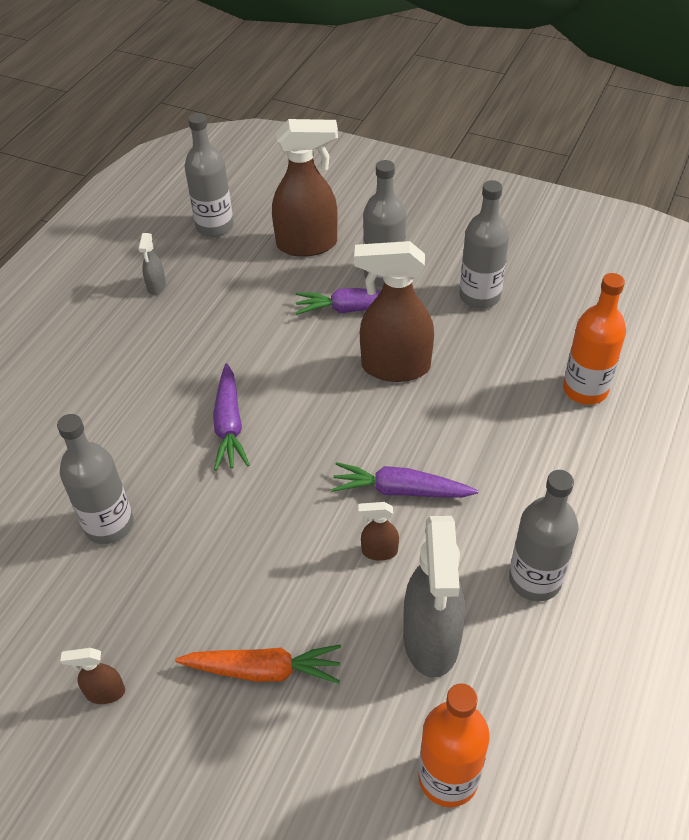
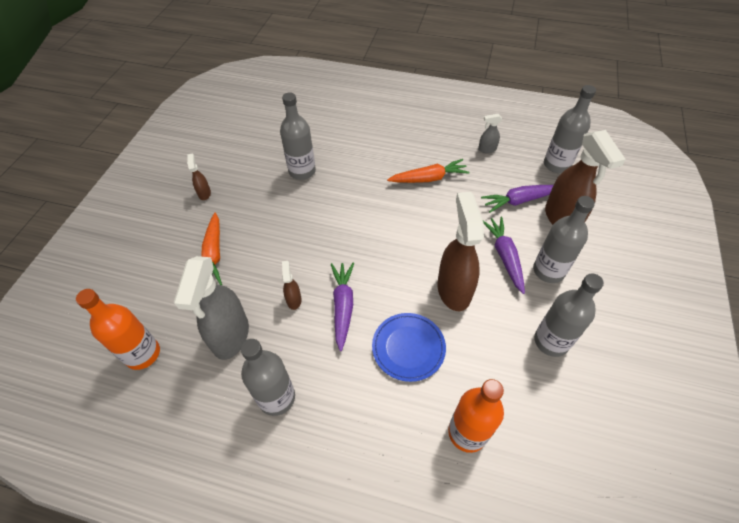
camera: 80 degrees right, 5 degrees up
purple carrot [213,363,250,470] -> purple carrot moved to [481,185,553,213]
grey spray bottle [403,516,465,678] -> grey spray bottle turned 75 degrees counterclockwise [174,256,249,360]
none -> blue plate [372,313,446,382]
none -> orange carrot [387,159,470,183]

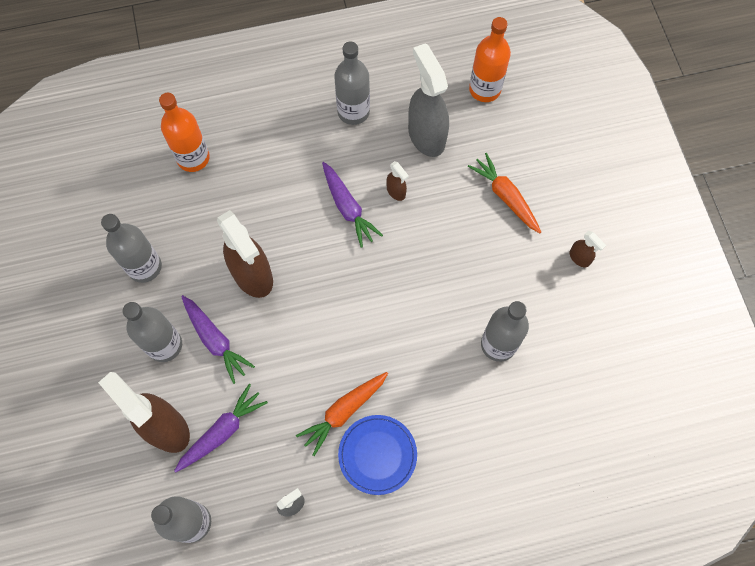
camera: 150 degrees right, 15 degrees up
blue plate [372,313,446,382] -> blue plate moved to [338,415,417,495]

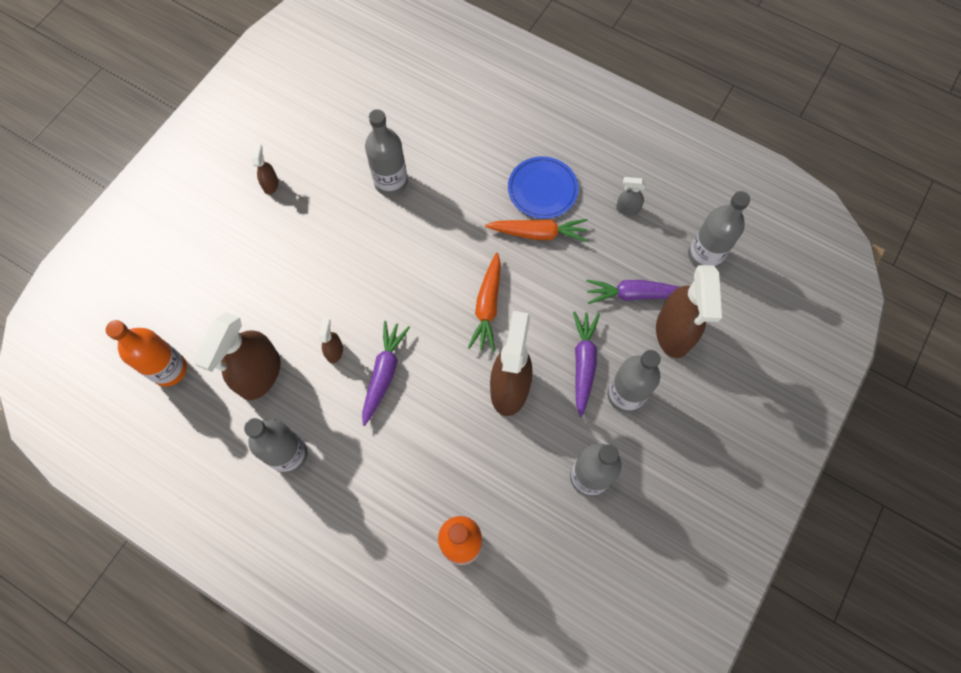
camera: 135 degrees left, 0 degrees up
grey spray bottle [408,43,449,157] -> brown spray bottle [194,312,281,400]
orange carrot [468,153,541,233] -> orange carrot moved to [468,252,501,352]

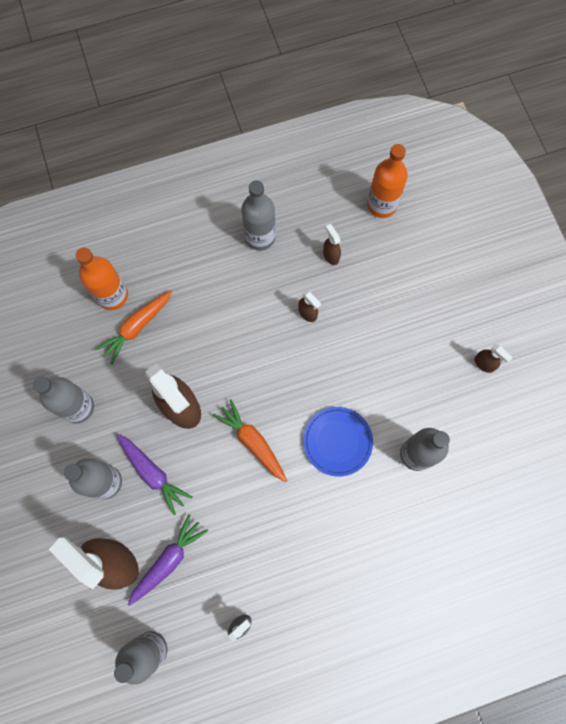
camera: 130 degrees right, 5 degrees up
brown spray bottle [194,312,281,400] -> brown spray bottle [323,224,341,265], size x0.45
purple carrot [362,321,410,426] -> none
orange carrot [485,219,588,242] -> orange carrot moved to [95,290,172,364]
blue plate [508,156,578,219] -> blue plate moved to [303,407,373,477]

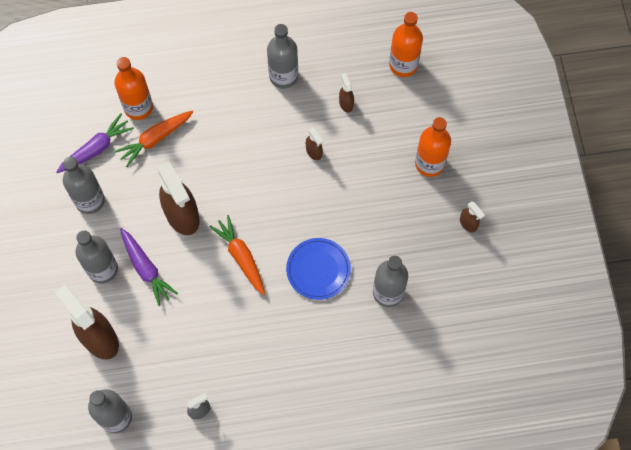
camera: 10 degrees right, 5 degrees down
purple carrot [128,514,208,606] -> purple carrot moved to [56,114,134,173]
none -> orange bottle [415,117,451,177]

